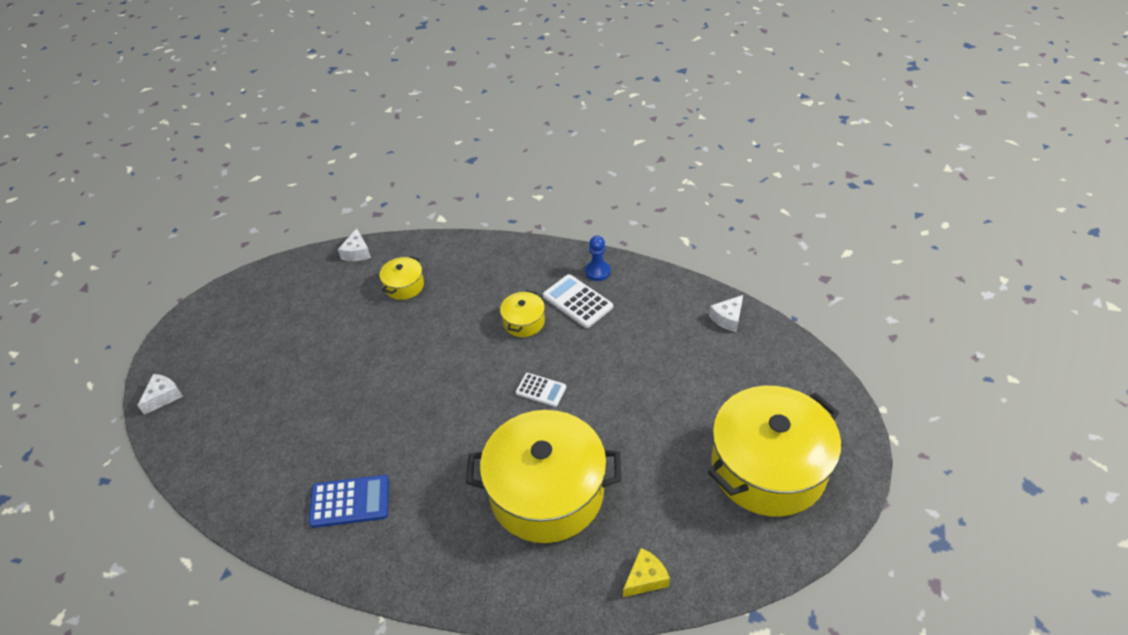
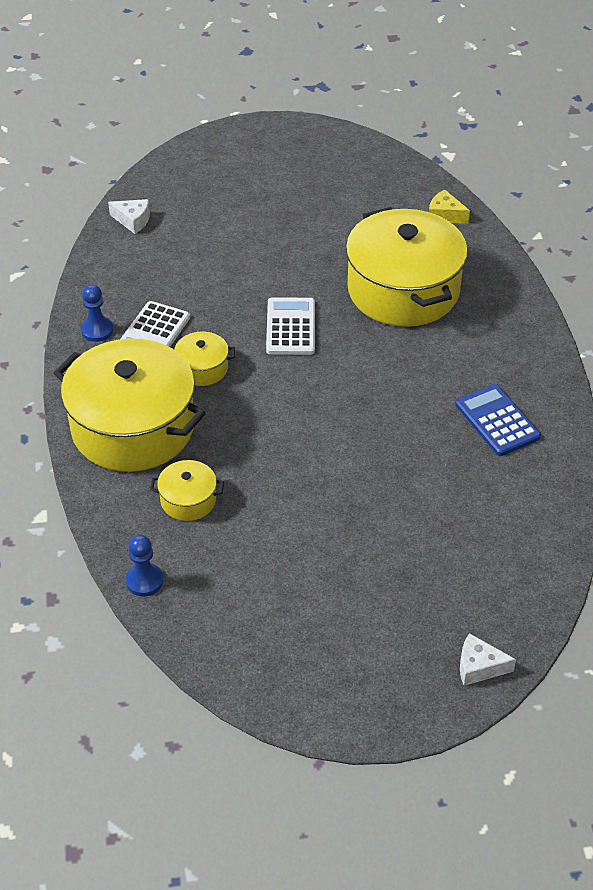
camera: 115 degrees left, 0 degrees up
white cheese [338,228,371,261] -> blue pawn [126,535,164,596]
white calculator [516,373,566,407] -> white calculator [266,297,315,355], size x1.56
yellow pot [708,386,841,517] -> yellow pot moved to [54,338,206,472]

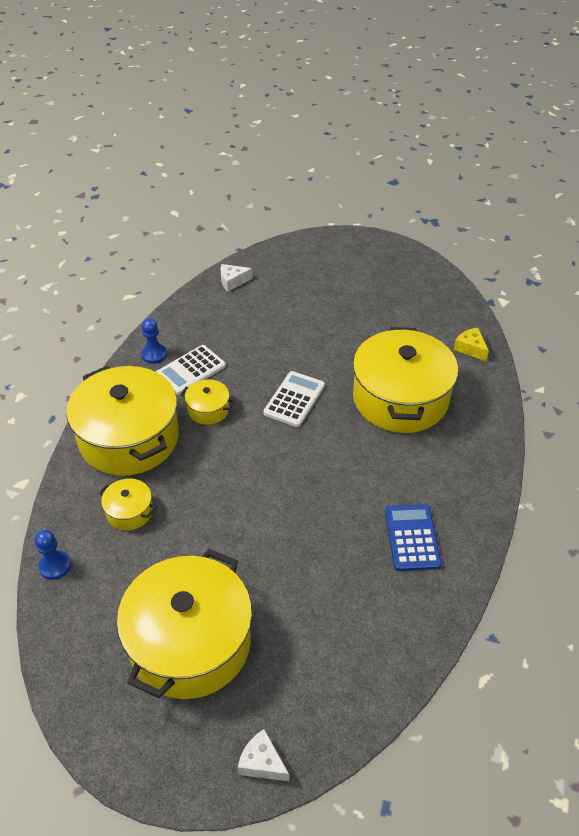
camera: 25 degrees right, 0 degrees up
white cheese [108,199,150,234] -> white cheese turned 120 degrees clockwise [221,264,253,292]
none -> yellow pot [117,549,252,699]

